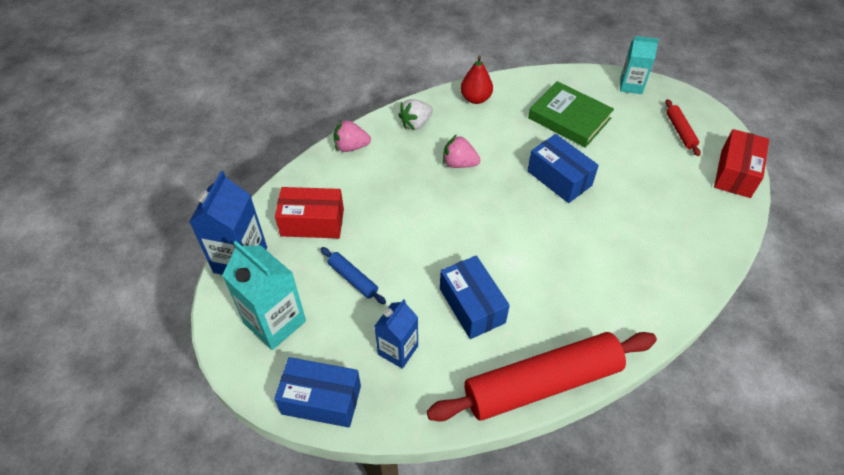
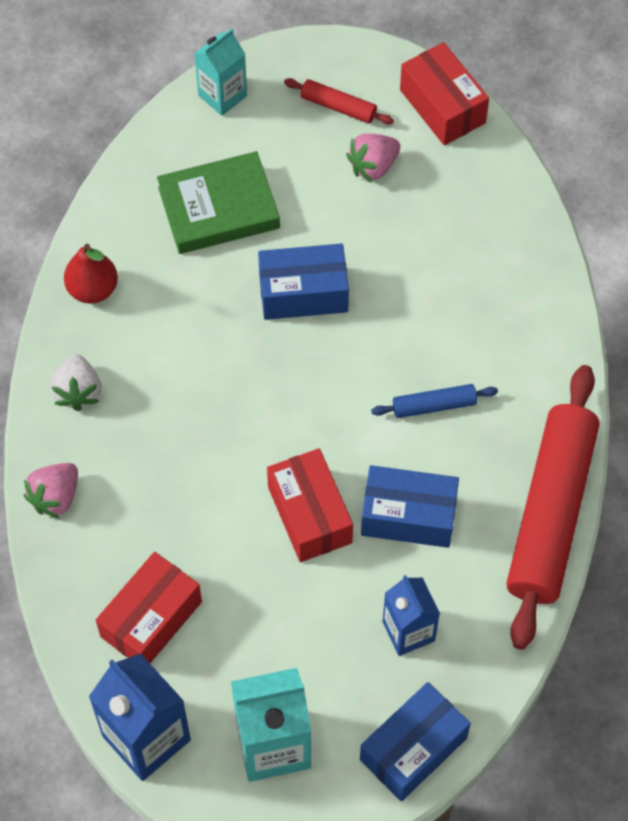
camera: 55 degrees left, 10 degrees up
blue rolling pin [321,247,386,304] -> blue rolling pin moved to [371,384,498,418]
pink strawberry [443,134,481,168] -> pink strawberry moved to [346,134,400,183]
none -> red box [267,448,353,562]

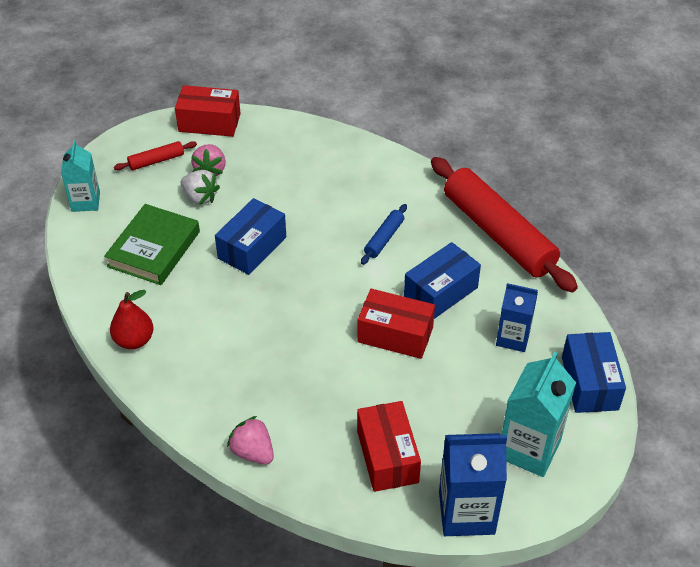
camera: 50 degrees left, 15 degrees down
pink strawberry [23,463,78,519] -> pink strawberry turned 150 degrees clockwise [227,416,274,465]
white strawberry [50,354,101,411] -> white strawberry moved to [181,170,220,205]

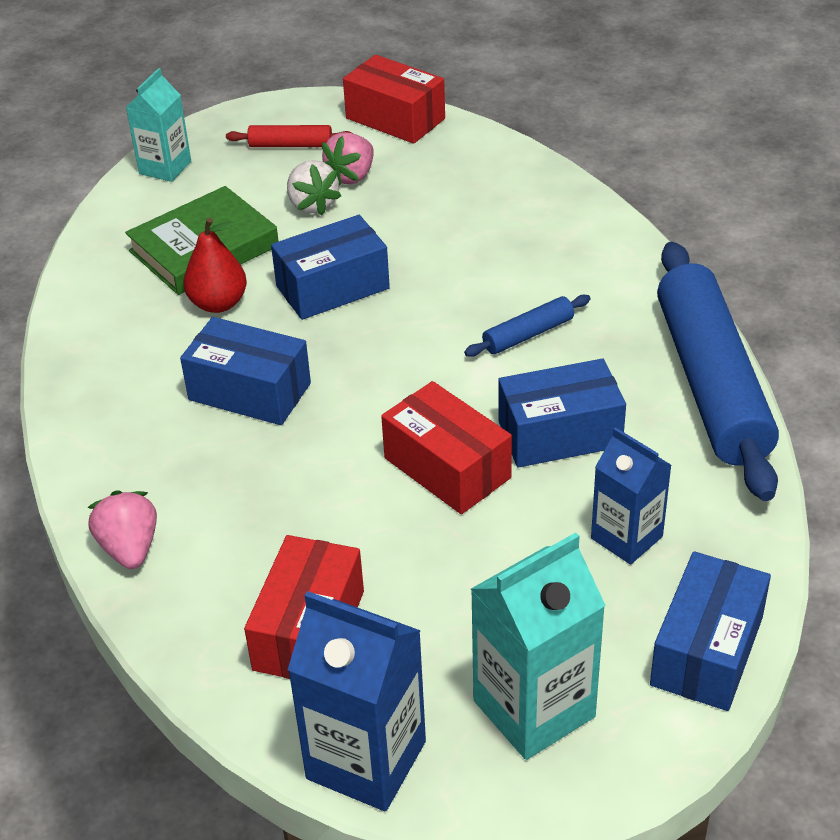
camera: 30 degrees right, 5 degrees down
red pear [110,290,154,349] -> red pear moved to [183,218,247,313]
red rolling pin [431,157,578,292] -> blue rolling pin [657,242,779,501]
none -> blue box [180,317,311,425]

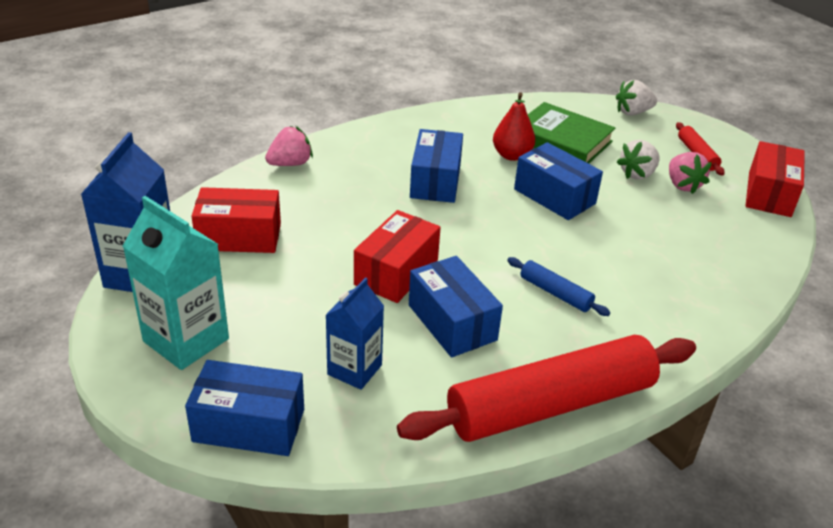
camera: 70 degrees right, 5 degrees down
turquoise carton [125,68,191,182] -> white strawberry [616,80,657,116]
pink strawberry [322,132,374,186] -> pink strawberry turned 120 degrees counterclockwise [669,152,712,194]
blue rolling pin [657,242,779,501] -> red rolling pin [397,335,696,442]

